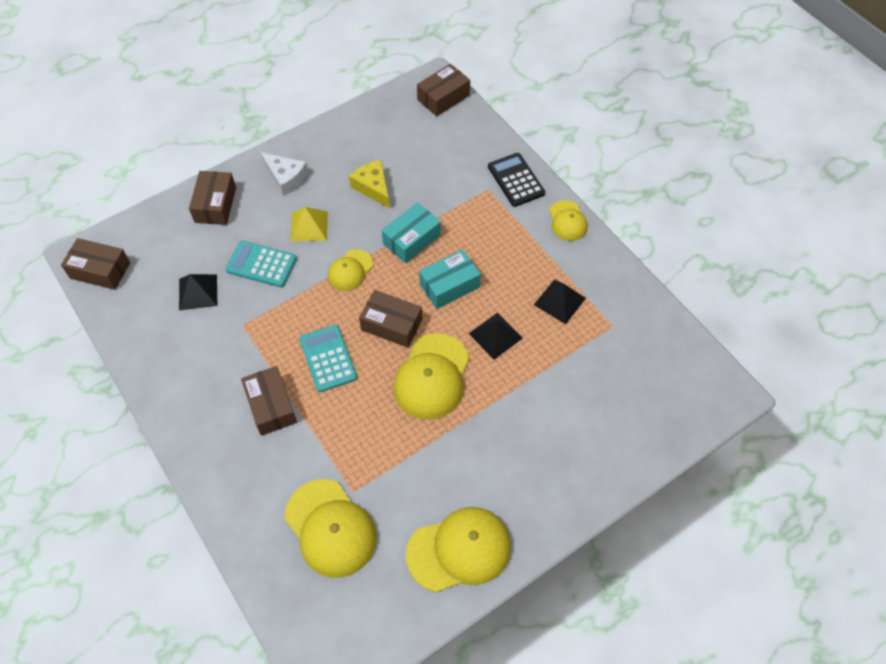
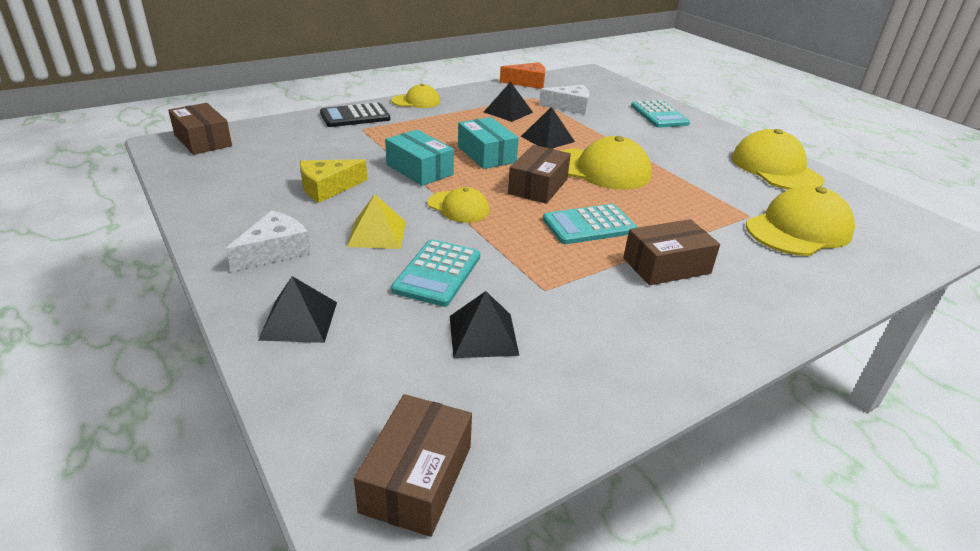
camera: 90 degrees left, 25 degrees down
brown box [189,171,236,225] -> black pyramid [258,276,337,343]
none -> orange cheese [500,62,545,89]
none -> white cheese [539,85,589,115]
none -> turquoise calculator [631,100,690,128]

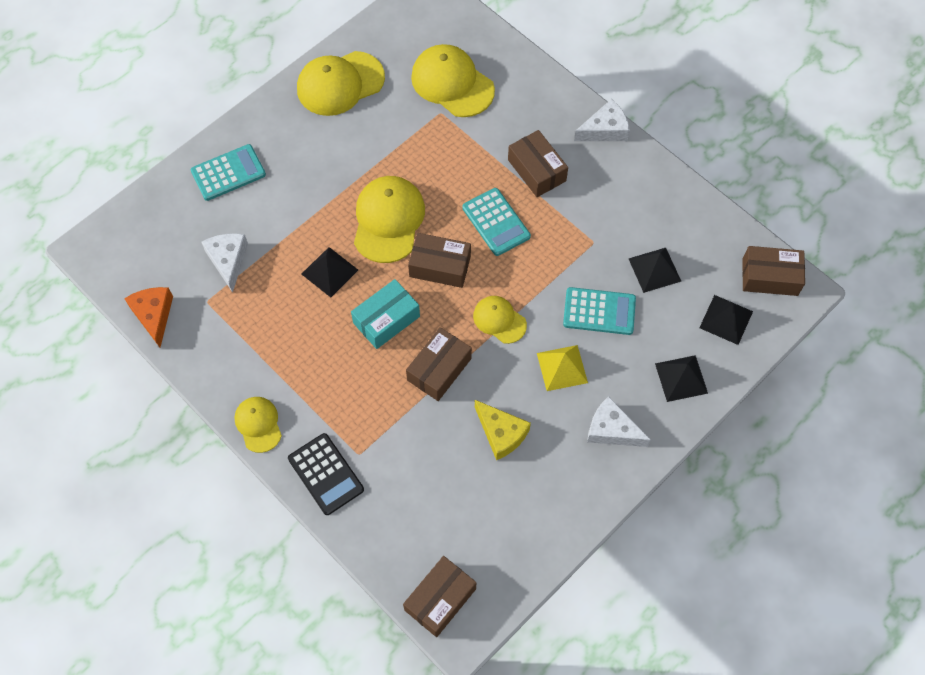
camera: 100 degrees left, 30 degrees up
turquoise box [385,130,454,186] -> brown box [406,327,472,401]
yellow cap [428,187,489,223] -> yellow cap turned 75 degrees counterclockwise [473,296,527,344]
black pyramid [484,82,533,122] -> black pyramid moved to [699,295,753,345]
none -> white cheese [574,99,630,141]

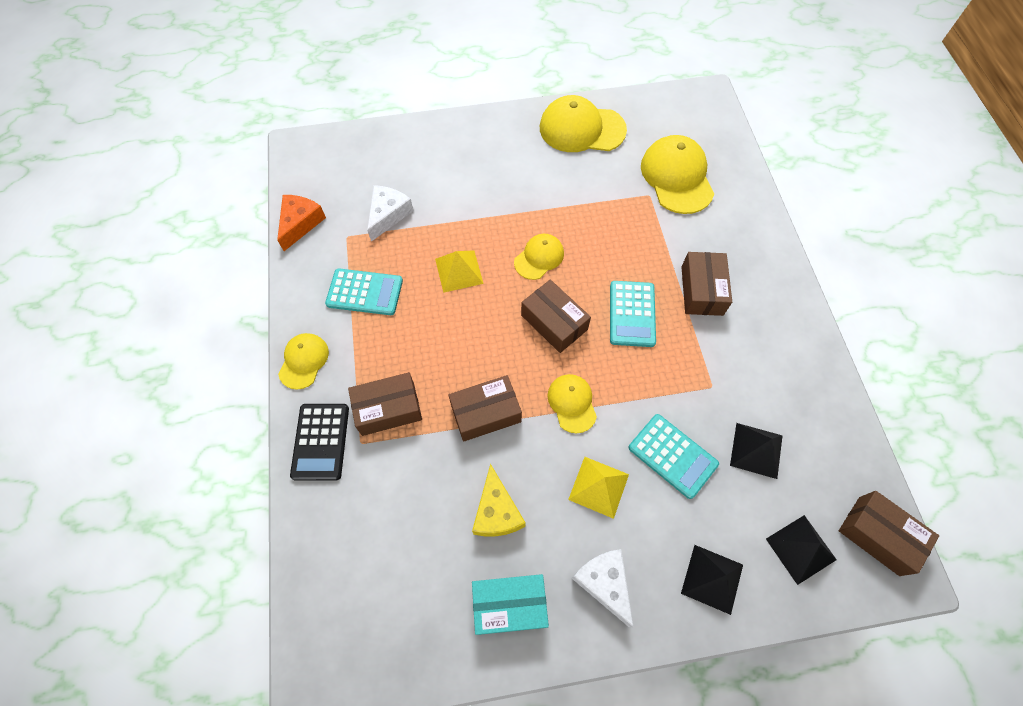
camera: 35 degrees right, 0 degrees up
turquoise calculator [191,144,266,201] -> turquoise calculator moved to [325,268,403,315]
black pyramid [302,247,358,297] -> yellow pyramid [435,250,484,293]
turquoise box [351,279,420,349] -> turquoise box moved to [472,574,549,635]
yellow cap [354,176,425,263] -> yellow cap [514,234,564,280], size x0.57
brown box [403,556,476,637] -> brown box moved to [348,372,422,436]
white cheese [574,99,630,141] -> none

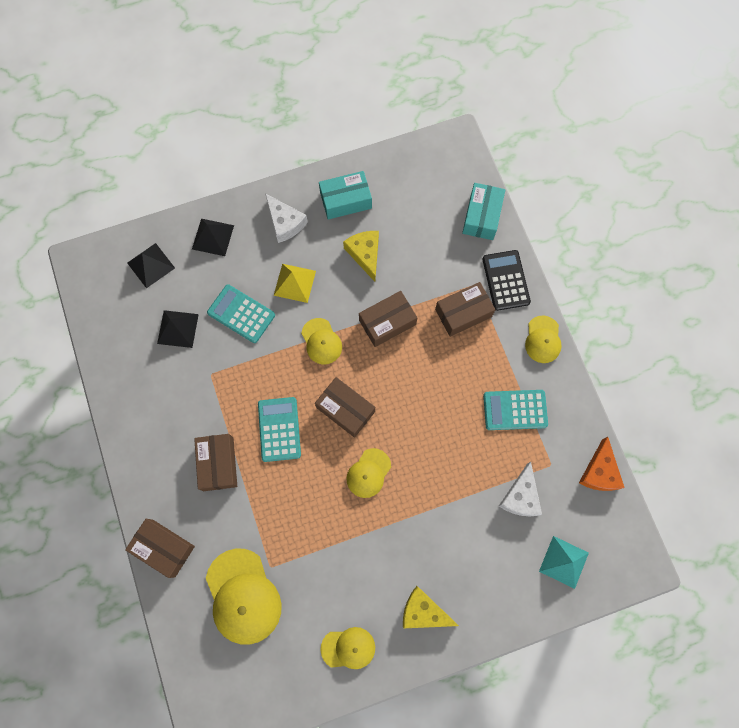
camera: 170 degrees right, 10 degrees up
yellow pyramid [435,250,484,293] -> none
yellow cap [540,95,627,152] -> yellow cap [321,627,375,669], size x0.57
brown box [839,491,939,576] -> brown box moved to [125,519,195,578]
none -> yellow cheese [403,586,459,628]
none -> turquoise box [462,183,505,240]
none -> turquoise pyramid [539,536,589,589]

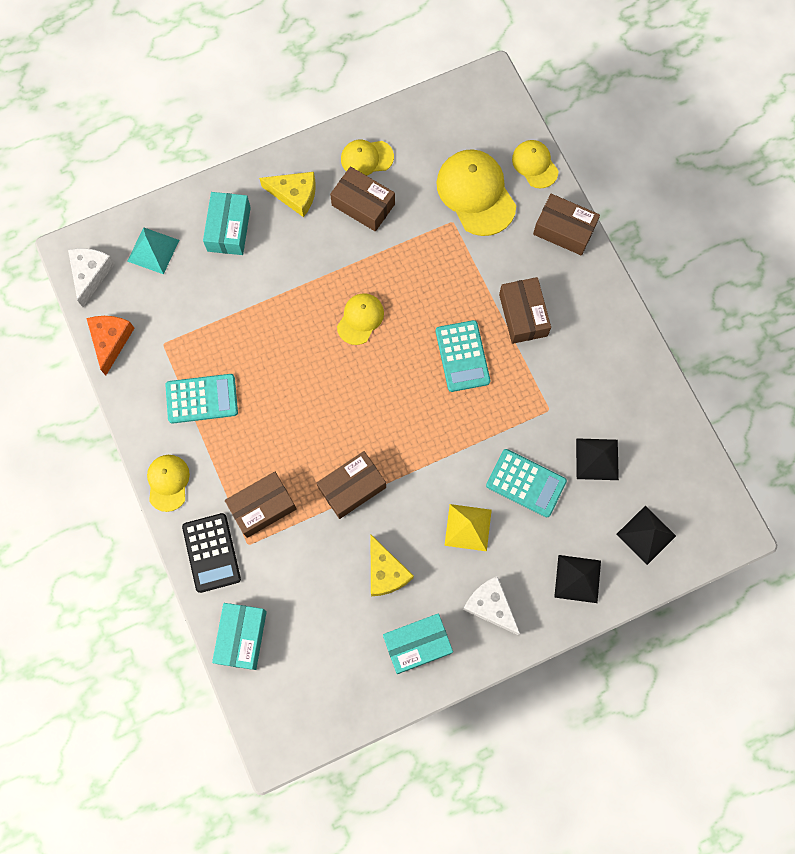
camera: 175 degrees right, 0 degrees up
yellow cap [301,318,342,365] -> yellow cap moved to [512,140,559,188]
brown box [315,377,375,438] -> brown box moved to [330,166,395,232]
white cheese [499,462,542,516] -> white cheese moved to [68,248,115,307]
none -> turquoise box [203,192,251,255]

